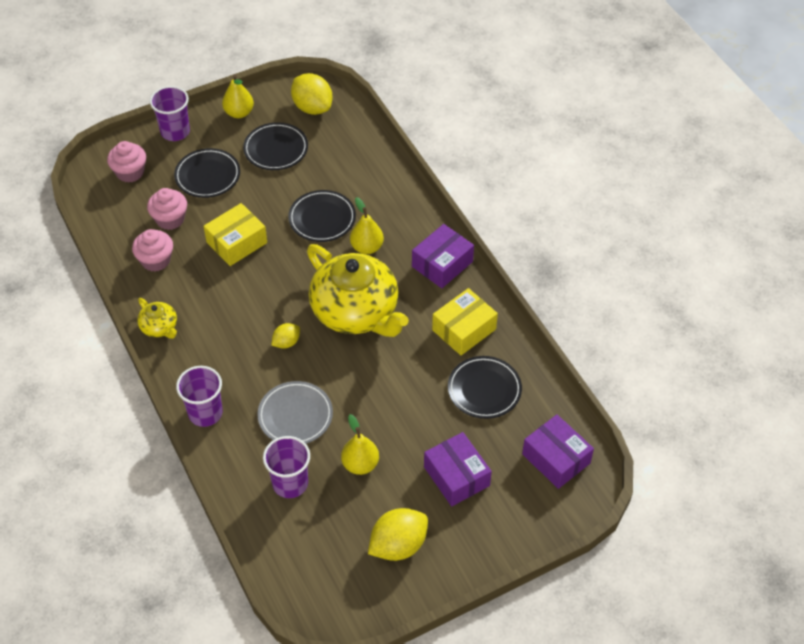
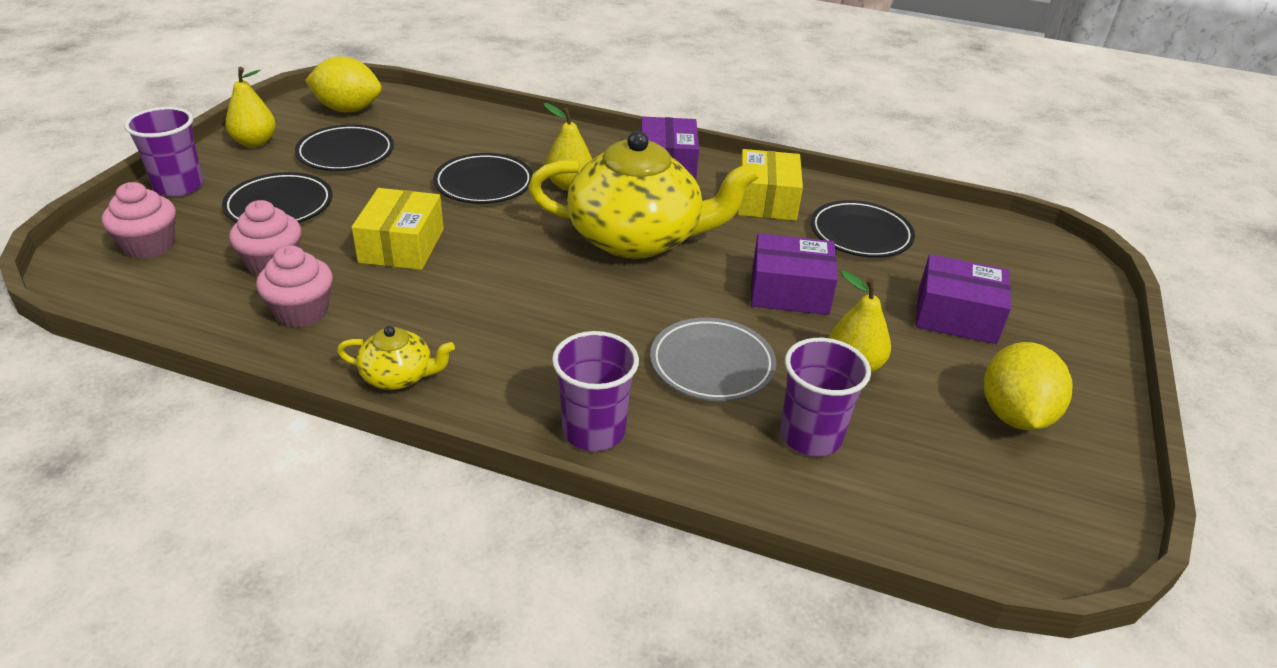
camera: 45 degrees left, 15 degrees down
yellow lemon [271,323,300,349] -> none
purple box [522,414,594,489] -> purple box moved to [751,233,838,315]

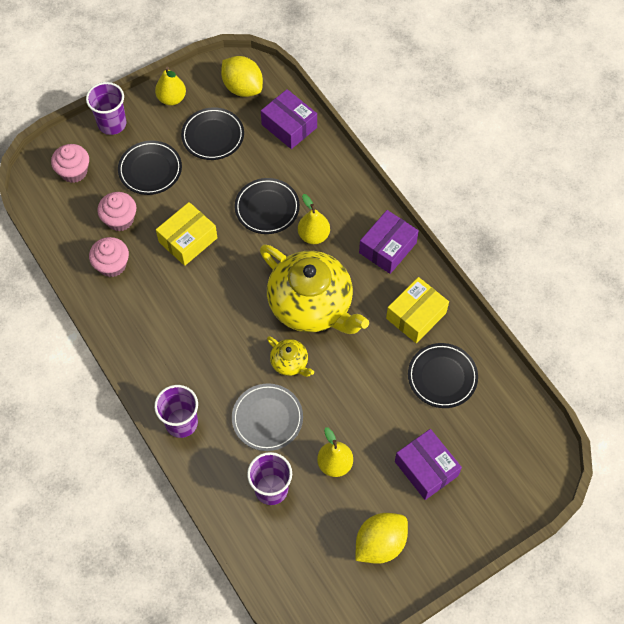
camera: 40 degrees right, 25 degrees up
yellow teapot [337,326,455,390] -> yellow teapot moved to [267,336,314,377]
purple box [751,233,838,315] -> purple box moved to [261,89,317,149]

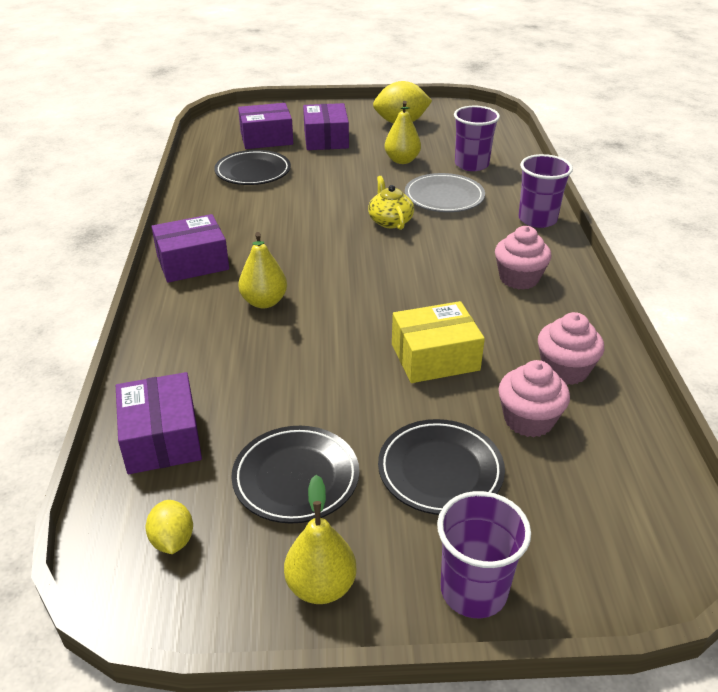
camera: 150 degrees left, 25 degrees down
pink cupcake [51,144,89,183] -> pink cupcake moved to [495,226,551,290]
yellow lemon [221,56,263,97] -> yellow lemon [146,500,193,554], size x0.55
black plate [234,178,300,234] -> none
yellow teapot [260,244,369,334] -> none
yellow box [386,277,449,343] -> none
none -> purple box [238,103,293,149]

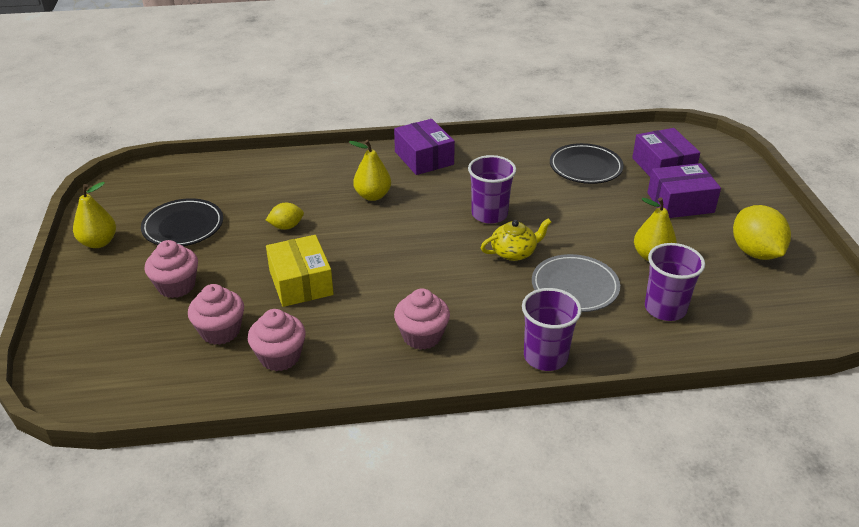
camera: 85 degrees right, 0 degrees up
purple box [116,372,202,474] -> none
yellow lemon [146,500,193,554] -> yellow lemon moved to [266,203,304,230]
black plate [378,419,505,515] -> pink cupcake [145,240,198,298]
purple cup [437,491,531,618] -> purple cup moved to [468,155,516,224]

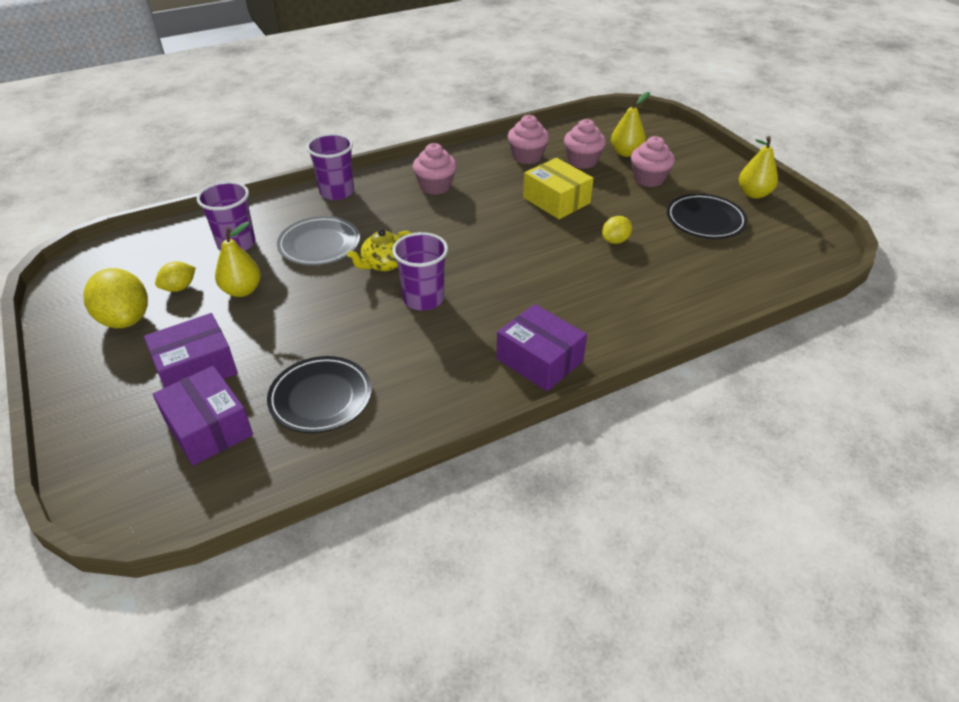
camera: 160 degrees right, 5 degrees up
yellow pear [349,140,391,201] -> yellow pear moved to [611,92,650,157]
none -> yellow lemon [155,261,196,292]

